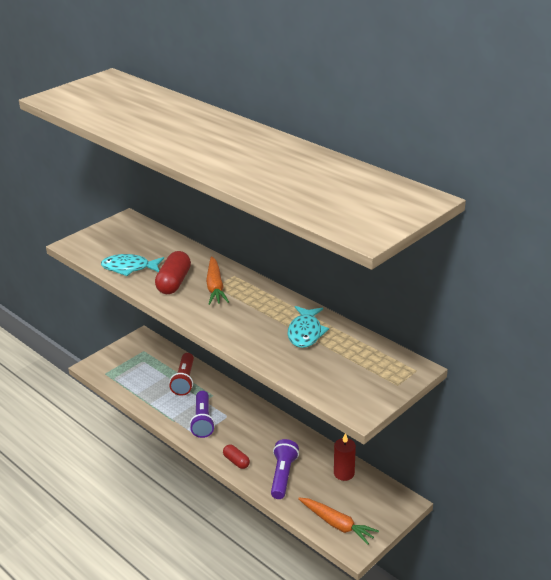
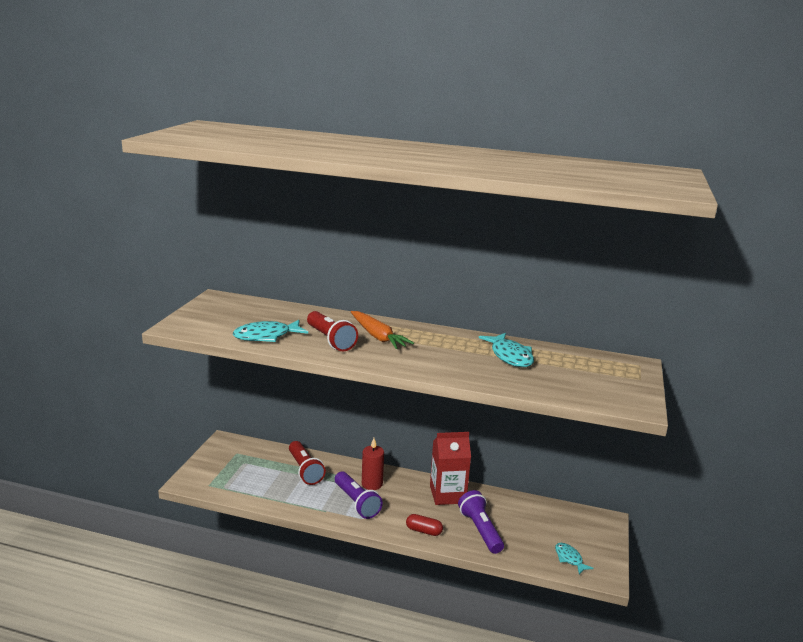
camera: 30 degrees left, 10 degrees down
red capsule [155,251,191,294] -> red flashlight [307,311,358,351]
orange carrot [298,498,379,545] -> turquoise fish [555,543,594,575]
red candle [334,434,356,481] -> red candle moved to [362,438,384,490]
none -> red carton [430,432,471,505]

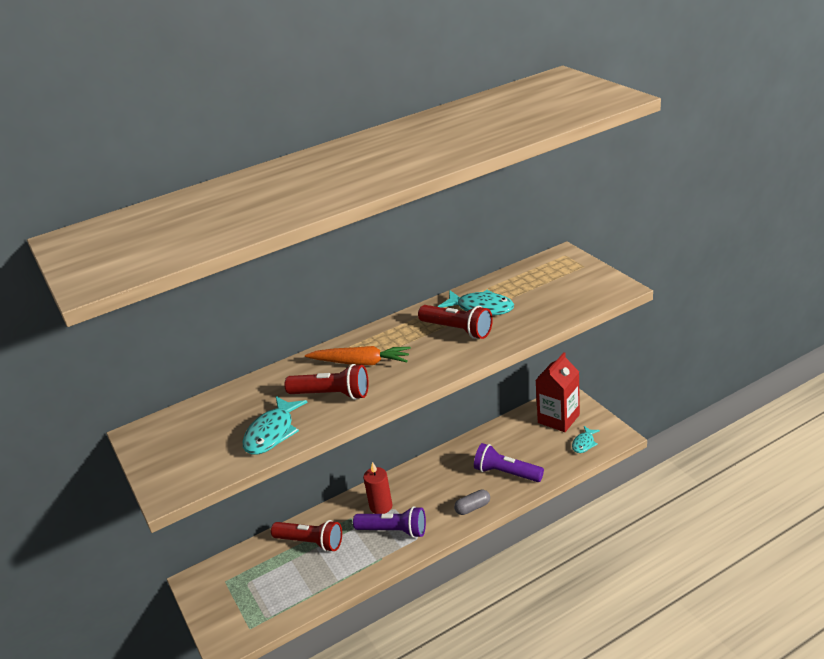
camera: 40 degrees left, 10 degrees up
red capsule [406,514,443,536] -> grey capsule [454,489,490,515]
red carton [430,432,471,505] -> red carton moved to [535,352,580,432]
turquoise fish [555,543,594,575] -> turquoise fish turned 75 degrees counterclockwise [572,426,600,453]
none -> red flashlight [418,305,493,339]

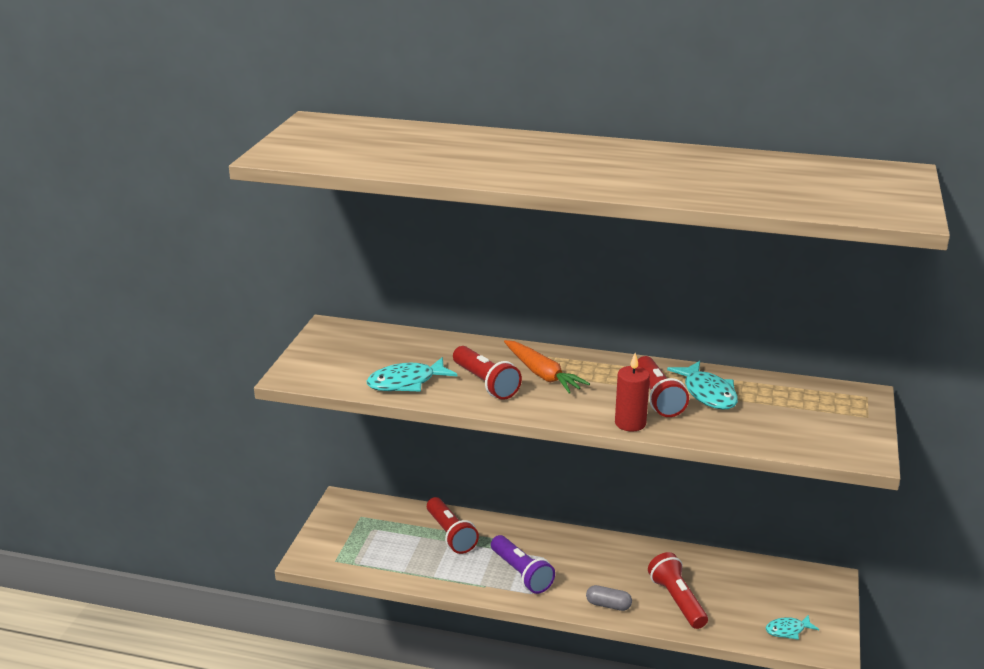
camera: 40 degrees right, 5 degrees down
red candle [363,462,393,514] -> red candle moved to [615,353,650,432]
purple flashlight [474,443,544,482] -> red flashlight [648,552,708,629]
red carton [535,352,580,432] -> none

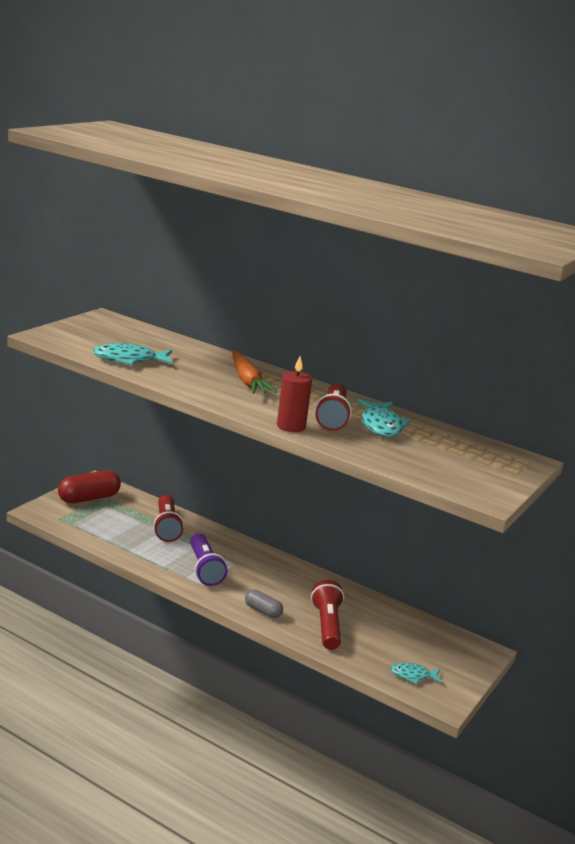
camera: 15 degrees right, 5 degrees down
red flashlight [453,346,522,400] -> none
none -> red capsule [58,470,121,503]

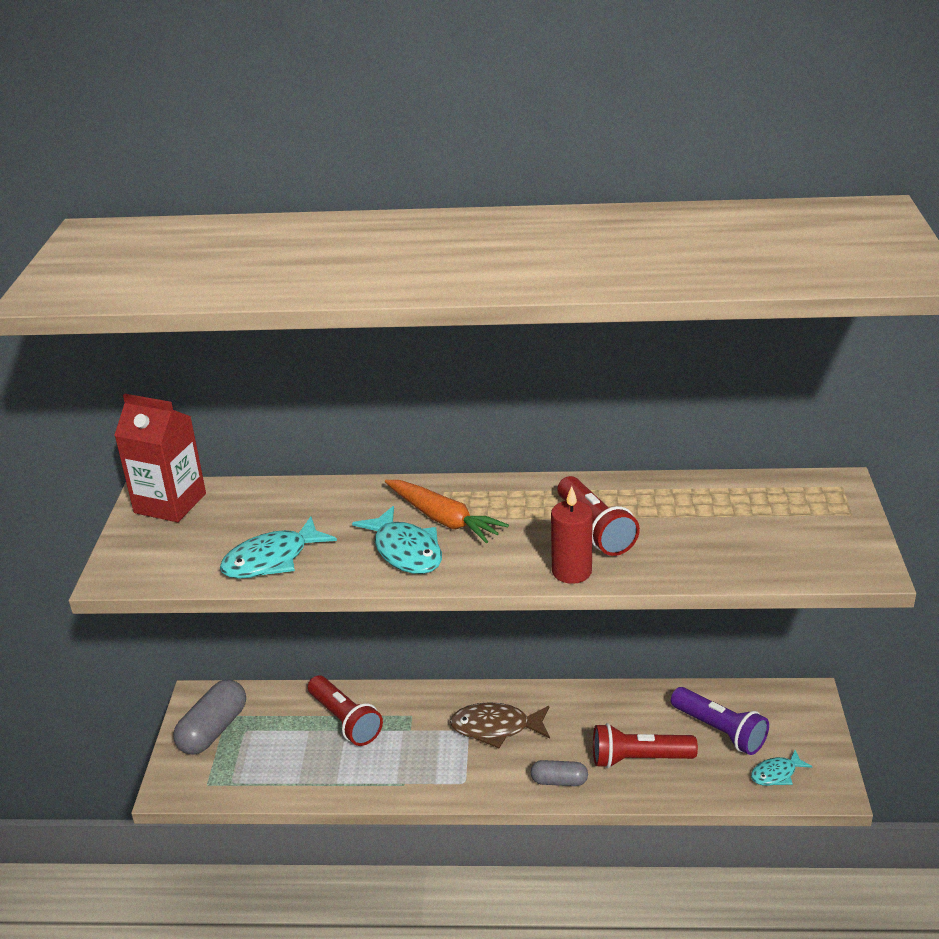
camera: 25 degrees left, 10 degrees up
red capsule [58,470,121,503] -> grey capsule [173,679,246,754]
purple flashlight [190,534,228,586] -> purple flashlight moved to [671,687,769,755]
red flashlight [311,580,344,650] -> red flashlight turned 60 degrees counterclockwise [593,723,698,768]
turquoise fish [358,399,410,437] -> turquoise fish moved to [352,506,442,574]
none -> red carton [114,394,206,522]
none -> brown fish [450,702,550,748]

